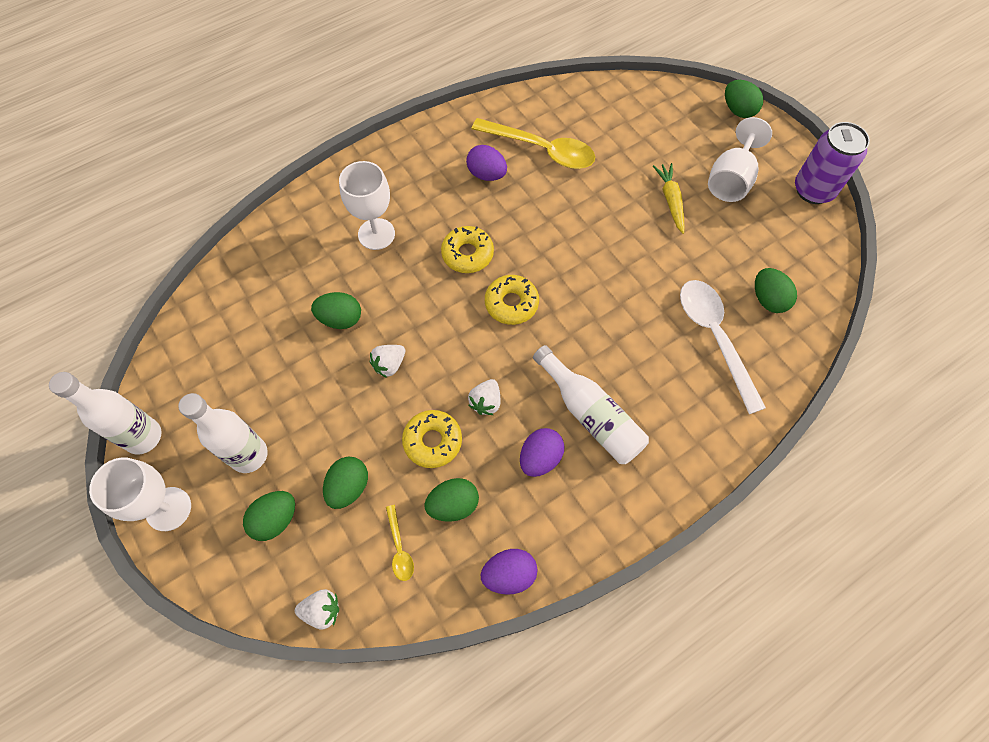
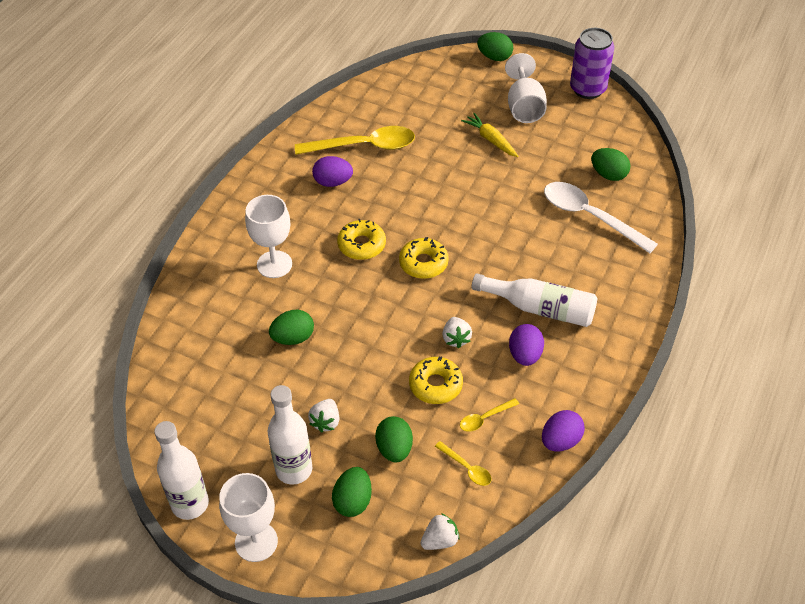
camera: 30 degrees left, 15 degrees down
white strawberry [370,345,405,378] -> white strawberry moved to [308,399,339,433]
green egg [424,478,479,522] -> yellow spoon [460,398,519,432]

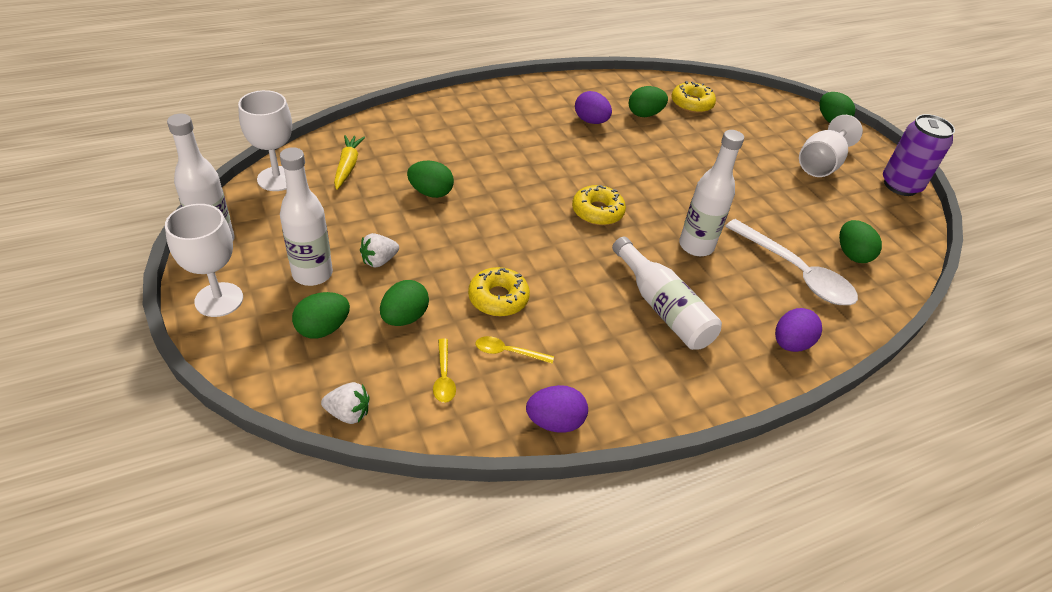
camera: 35 degrees right, 5 degrees down
white goblet [245,195,292,278] -> white goblet moved to [238,90,292,191]
yellow spoon [295,126,415,155] -> green egg [629,86,668,117]
yellow donut [337,219,386,260] -> yellow donut moved to [671,81,716,113]
white strawberry [442,317,472,348] -> none
yellow carrot [461,113,518,157] -> yellow carrot moved to [334,135,365,190]
purple egg [509,324,544,366] -> purple egg moved to [775,308,822,352]
white spoon [544,182,658,253] -> white spoon turned 150 degrees clockwise [725,219,858,305]
none -> white bottle [679,130,744,256]

